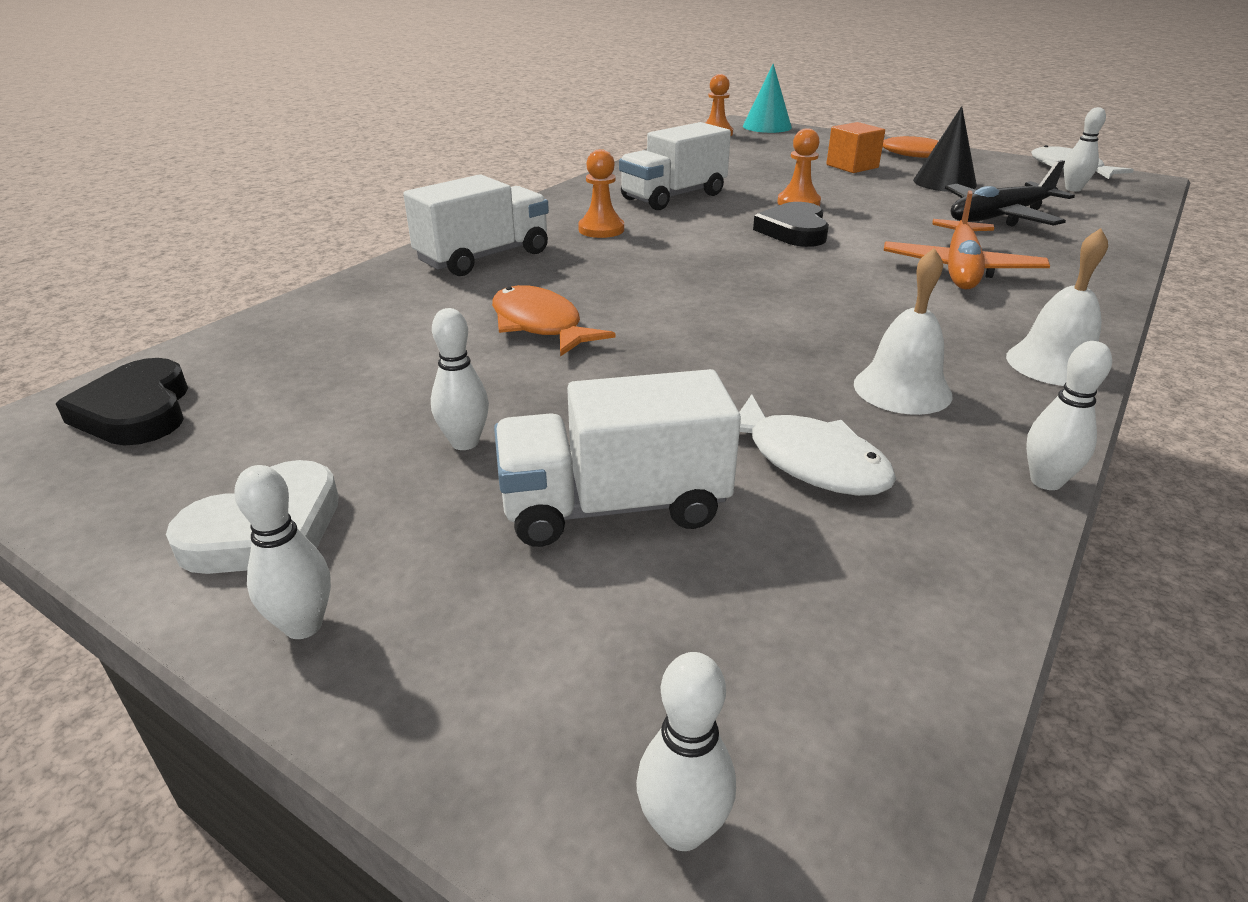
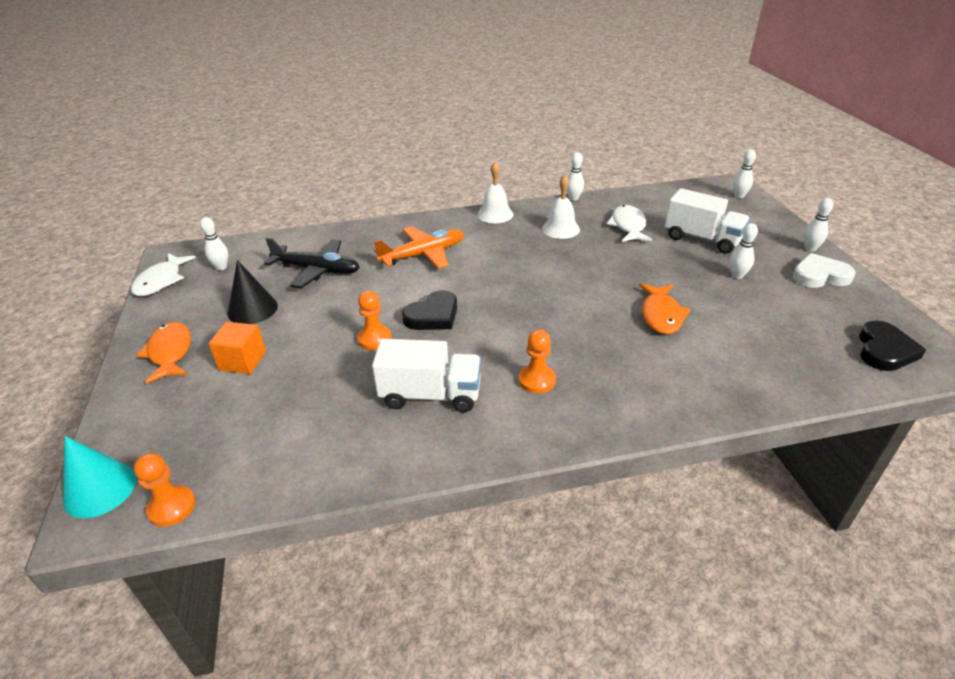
camera: 135 degrees left, 5 degrees up
white truck [403,174,549,276] -> none

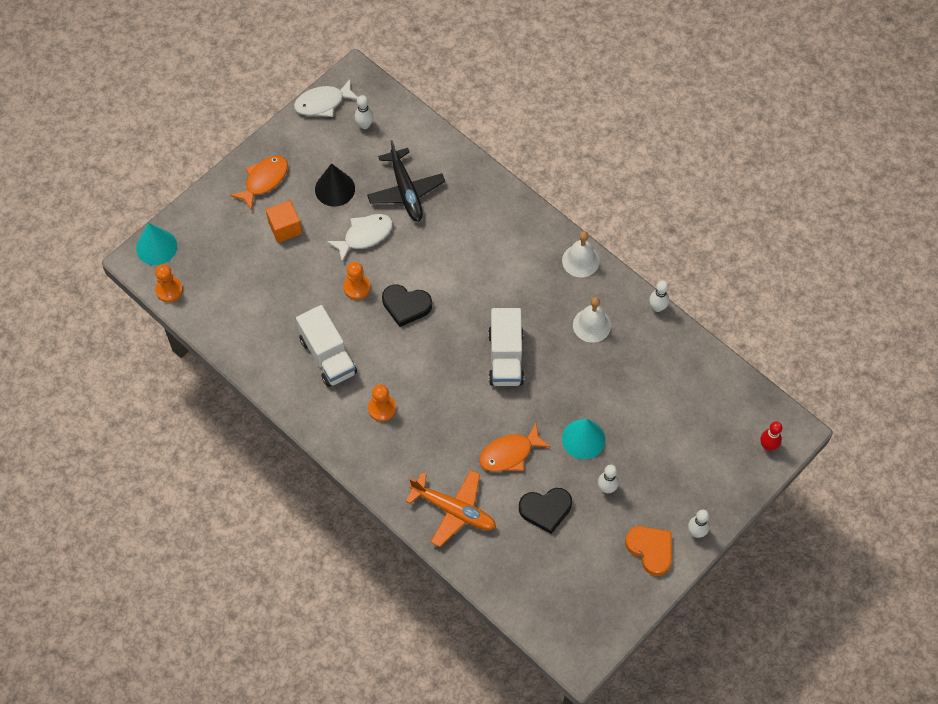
camera: 55 degrees right, 25 degrees up
orange plane [374,226,464,269] -> orange plane moved to [405,470,496,547]
white fish [607,205,652,242] -> white fish moved to [327,214,393,262]
white truck [665,188,750,254] -> white truck moved to [488,308,524,386]
white bowling pin [733,150,756,198] -> red bowling pin [760,421,782,451]
white heart [793,253,856,288] -> orange heart [625,526,672,576]
black heart [859,321,926,371] -> black heart moved to [519,488,572,534]
none -> turquoise cone [562,419,605,459]

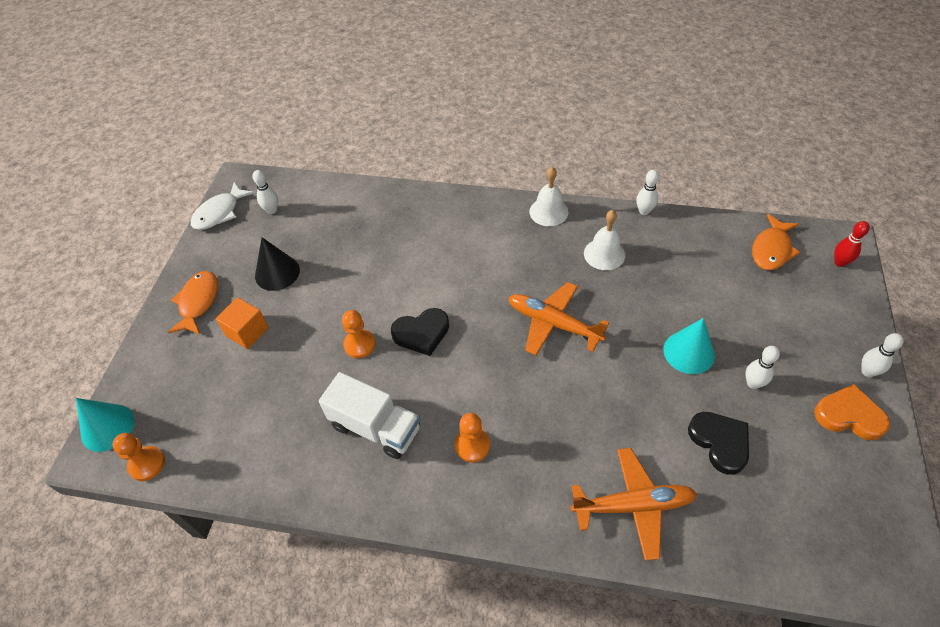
camera: 30 degrees left, 10 degrees down
white fish [327,214,393,262] -> none
black plane [367,140,445,222] -> none
orange fish [479,423,551,472] -> orange fish moved to [752,214,800,270]
white truck [488,308,524,386] -> orange plane [508,282,609,356]
black heart [519,488,572,534] -> black heart turned 75 degrees counterclockwise [688,412,749,475]

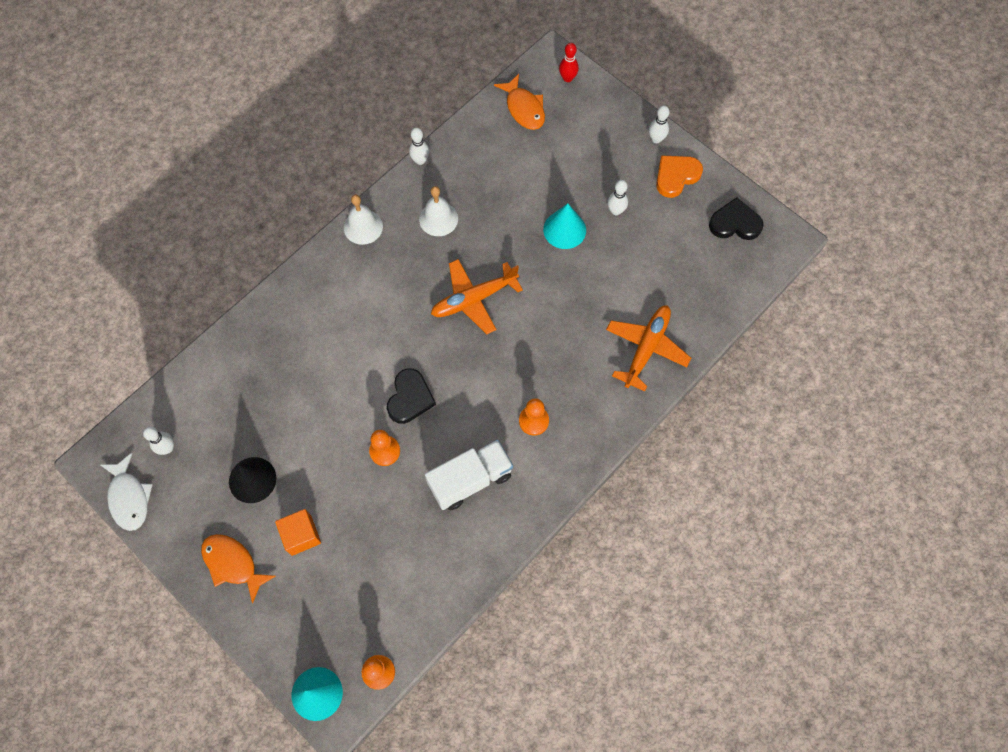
camera: 60 degrees left, 15 degrees up
black heart [688,412,749,475] -> black heart moved to [709,197,764,240]

